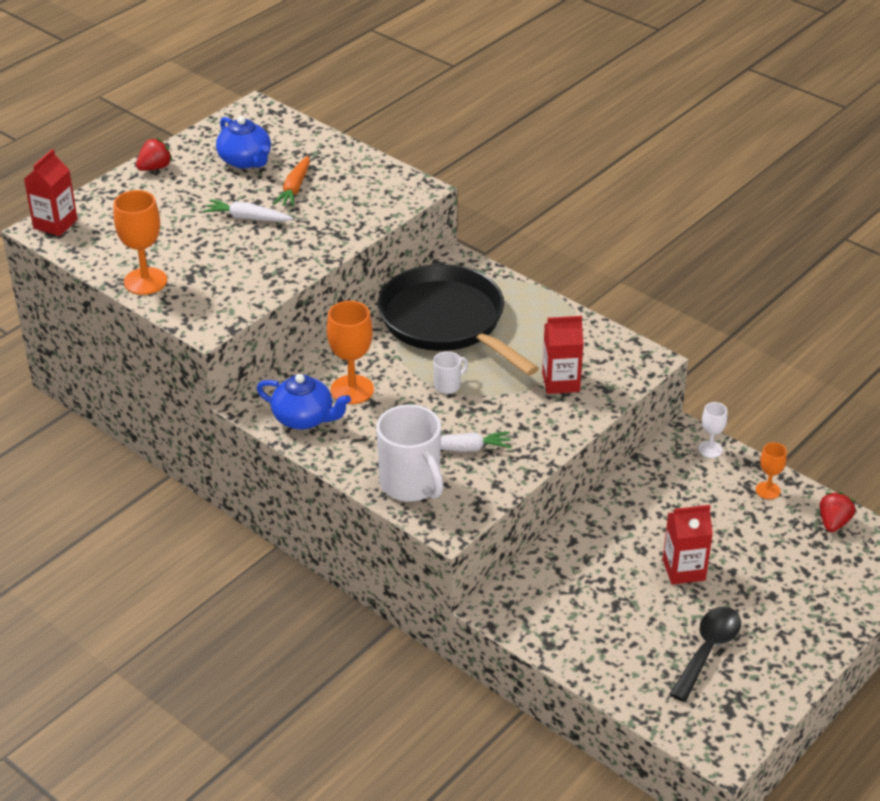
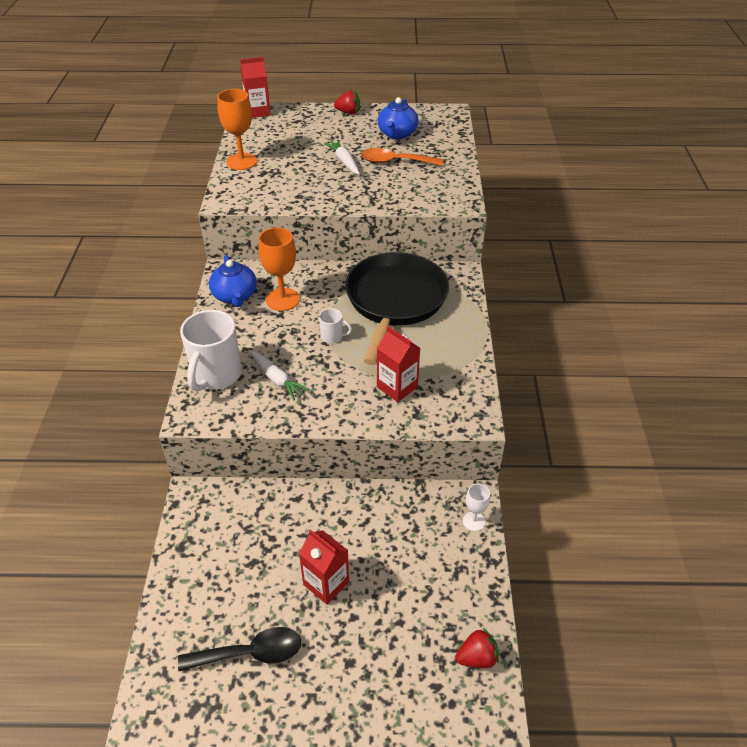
camera: 50 degrees right, 5 degrees up
orange carrot [273,156,310,207] -> orange spoon [361,148,443,166]
orange goblet [756,442,787,499] -> none

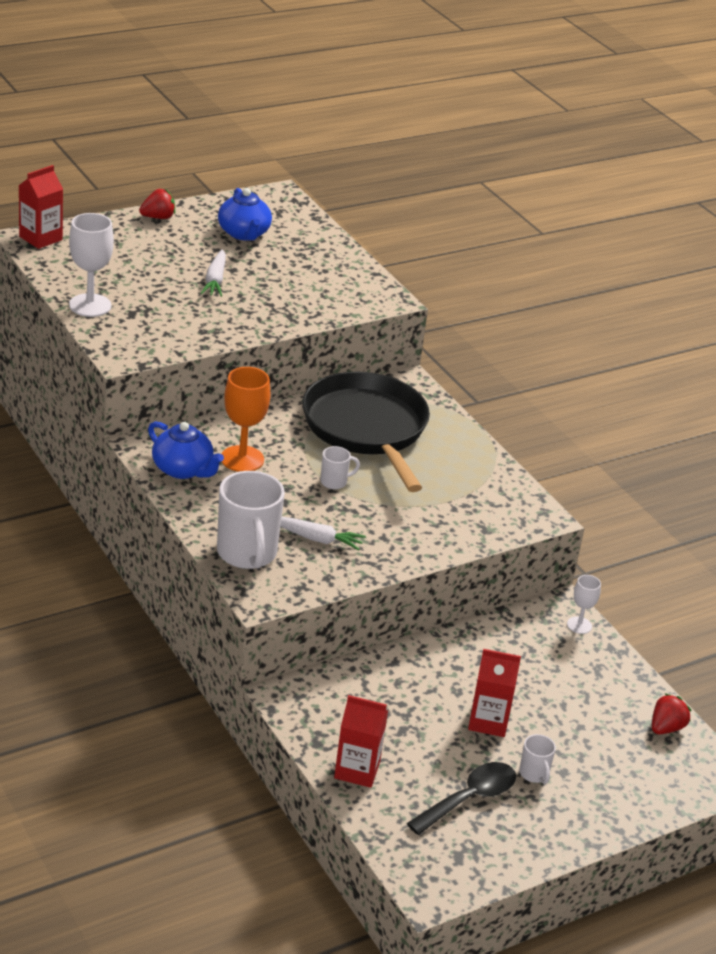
camera: 35 degrees left, 10 degrees down
orange goblet [217,89,257,170] -> white goblet [69,213,114,317]
white carrot [324,140,360,175] -> white carrot turned 120 degrees counterclockwise [200,249,226,297]
orange spoon [361,148,443,166] -> none
red carton [377,326,420,402] -> red carton moved to [334,695,388,788]
none -> white mug [519,734,556,784]

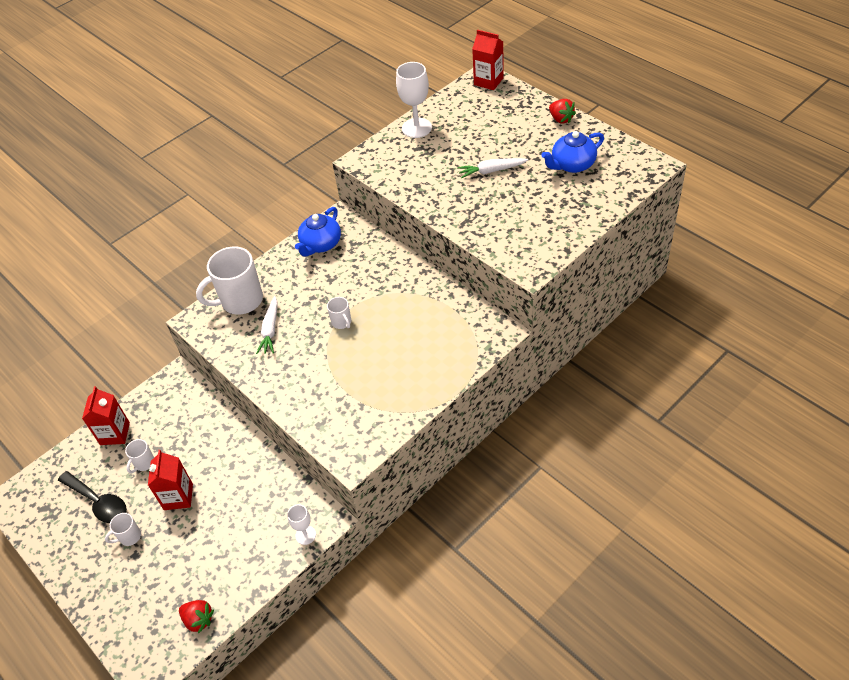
camera: 85 degrees right, 15 degrees up
orange goblet [221,367,271,472] -> none
black pan [302,372,430,492] -> none
none -> white mug [125,439,154,473]

